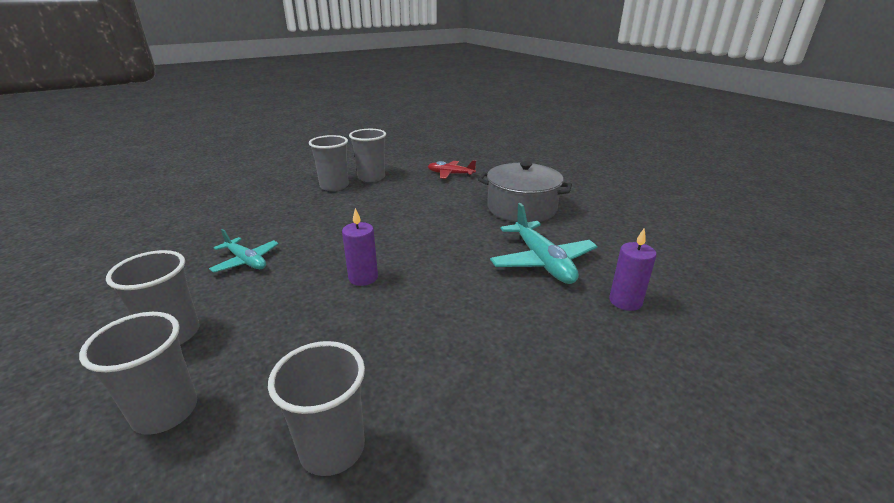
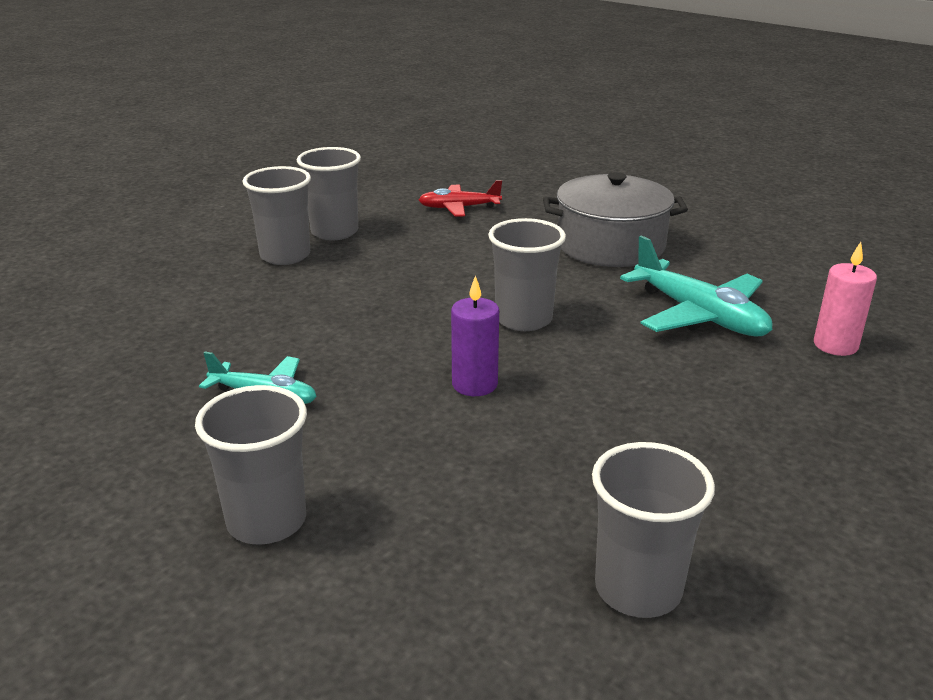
camera: 20 degrees left, 0 degrees up
grey cup [79,312,197,435] -> grey cup moved to [488,218,566,331]
purple candle [609,228,656,311] -> pink candle [814,242,877,356]

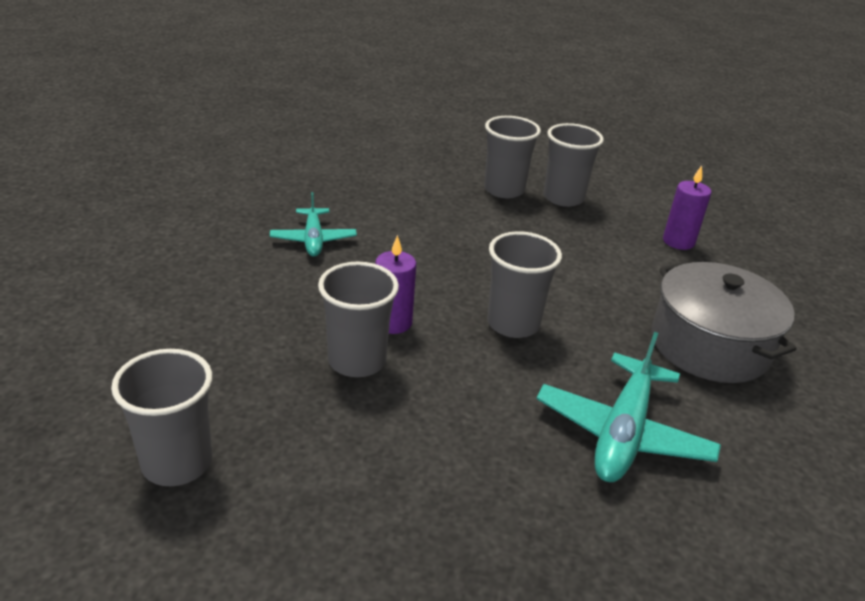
camera: 60 degrees right, 5 degrees up
grey cup [195,385,307,545] -> grey cup moved to [318,262,399,377]
red plane [419,180,502,217] -> purple candle [663,166,711,250]
pink candle [814,242,877,356] -> none

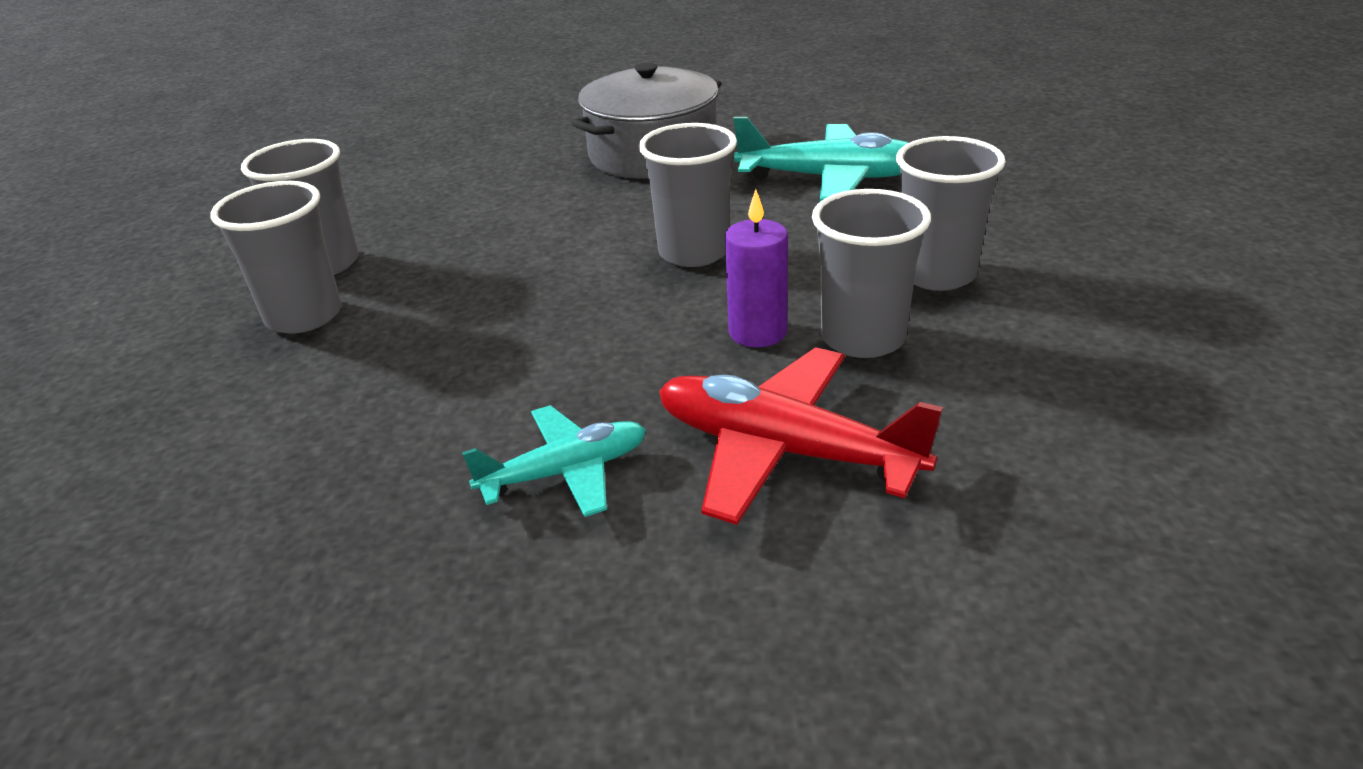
camera: 100 degrees left, 0 degrees up
grey cup [111,349,212,486] -> grey cup moved to [896,136,1006,291]
purple candle [663,166,711,250] -> none
none -> red plane [659,347,943,525]

